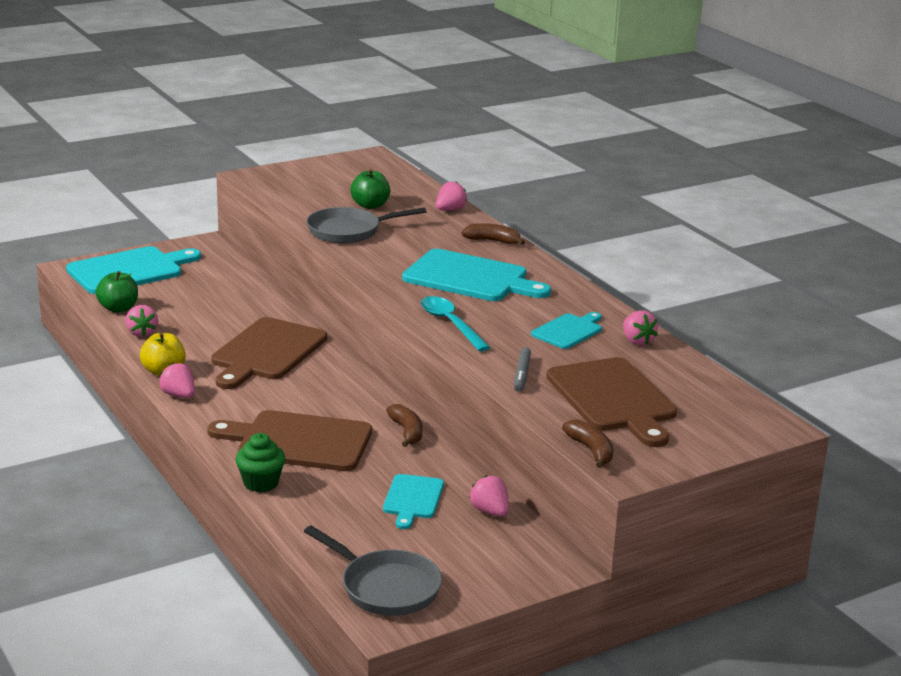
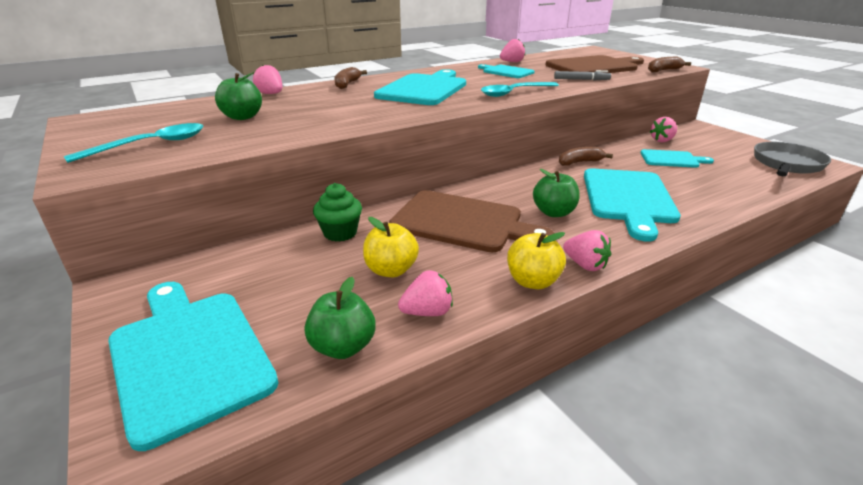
camera: 90 degrees left, 5 degrees up
pink strawberry [159,363,195,398] -> pink strawberry turned 90 degrees counterclockwise [563,230,611,271]
brown cutting board [207,410,372,471] -> turquoise cutting board [584,168,681,241]
green cupcake [235,433,286,492] -> green cupcake moved to [313,183,362,242]
grey pan [306,207,427,243] -> none
none -> turquoise spoon [64,123,203,163]
none -> yellow apple [363,217,419,277]
none -> green apple [533,169,580,217]

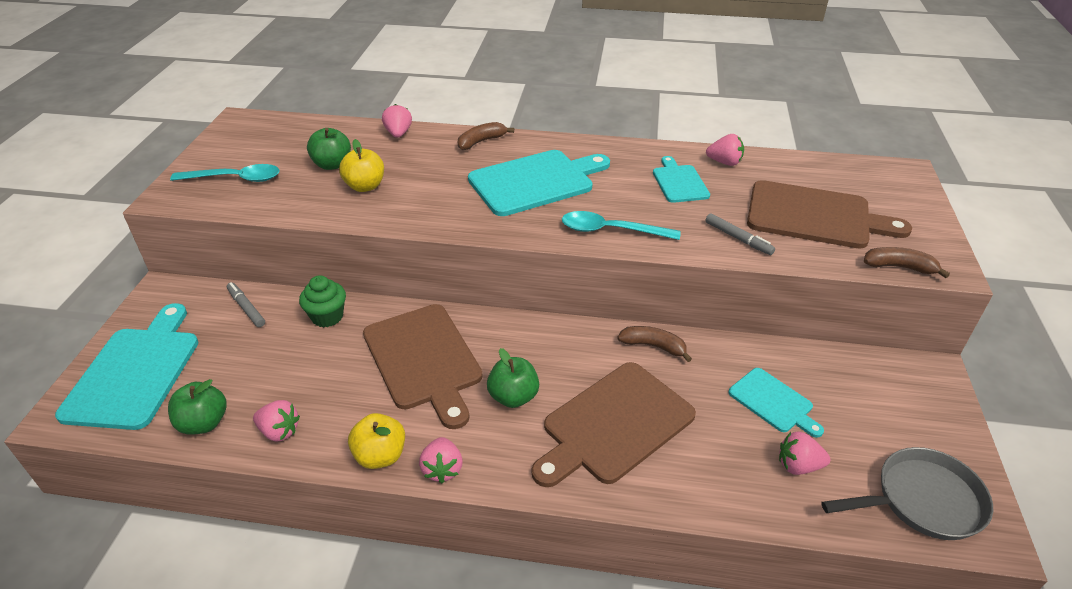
camera: 40 degrees right, 10 degrees up
yellow apple [363,217,419,277] -> yellow apple moved to [339,139,384,192]
turquoise cutting board [584,168,681,241] -> brown cutting board [532,362,696,487]
pink strawberry [650,117,677,142] -> pink strawberry moved to [779,431,830,475]
none -> grey marker [227,282,265,327]

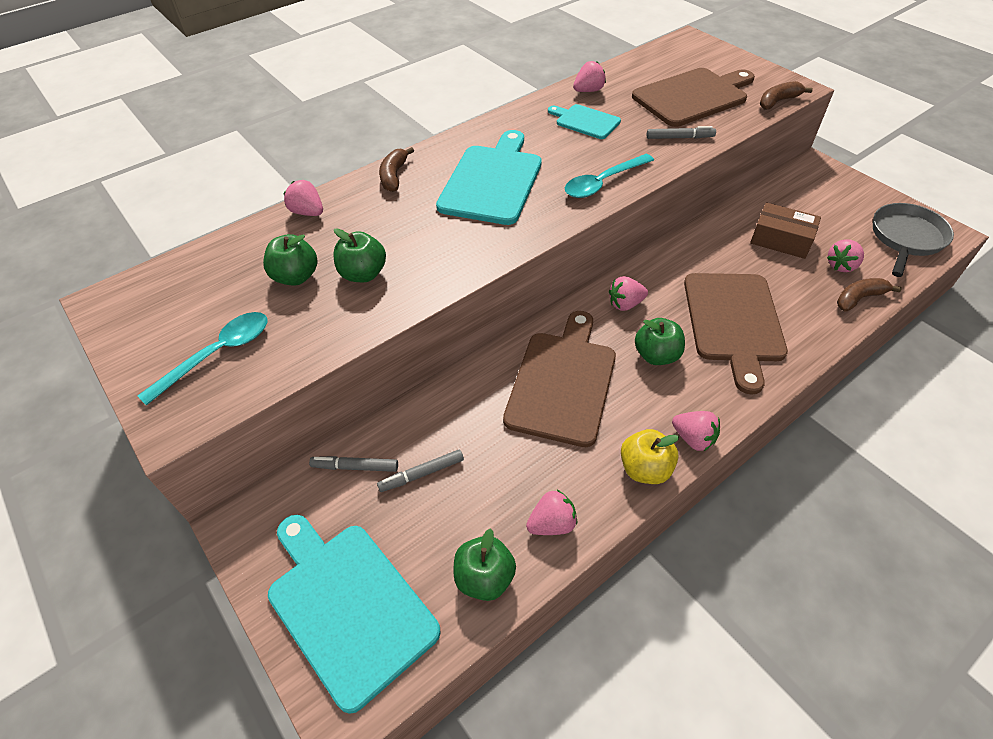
camera: 45 degrees left, 10 degrees up
green cupcake [299,275,346,328] -> none
yellow apple [339,139,384,192] -> green apple [333,228,386,282]
brown cutting board [363,304,483,429] -> brown cutting board turned 90 degrees counterclockwise [503,311,616,447]
brown banana [617,326,692,362] -> brown banana moved to [837,278,902,312]
turquoise cutting board [728,368,824,438] -> brown box [750,202,821,259]
none -> grey marker [377,450,464,492]
none -> pink strawberry [609,276,648,311]

